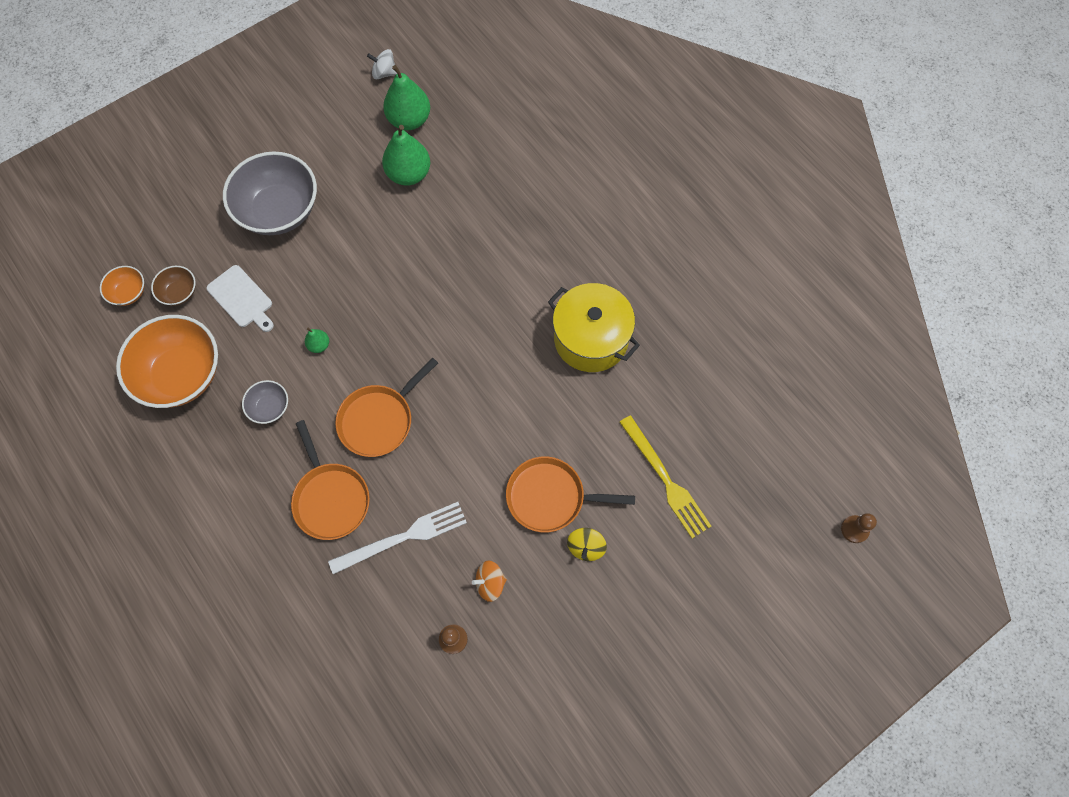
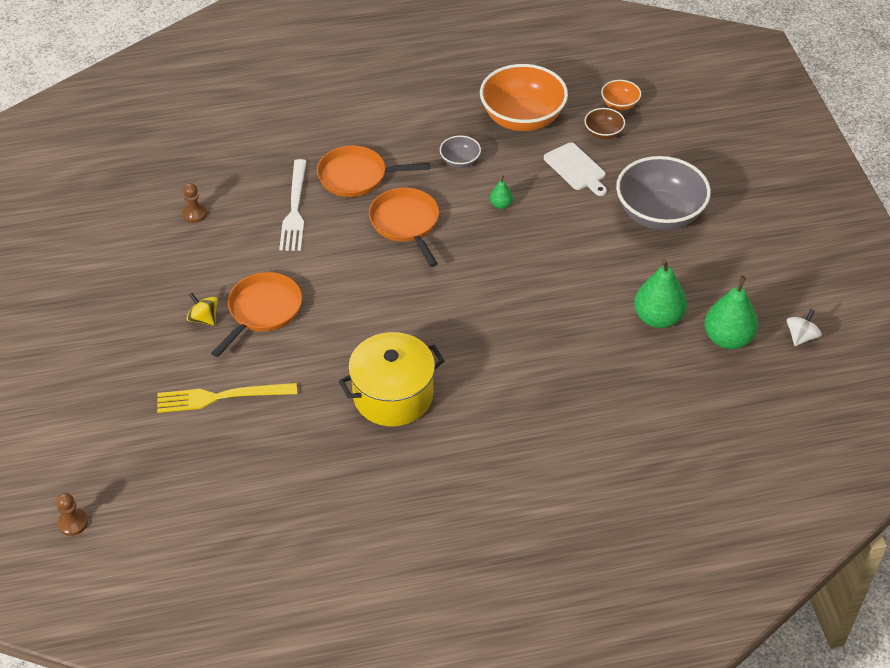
camera: 115 degrees right, 20 degrees down
white cutting board [206,265,274,332] -> white cutting board turned 105 degrees counterclockwise [544,142,607,196]
orange spinning top [472,560,507,602] -> none

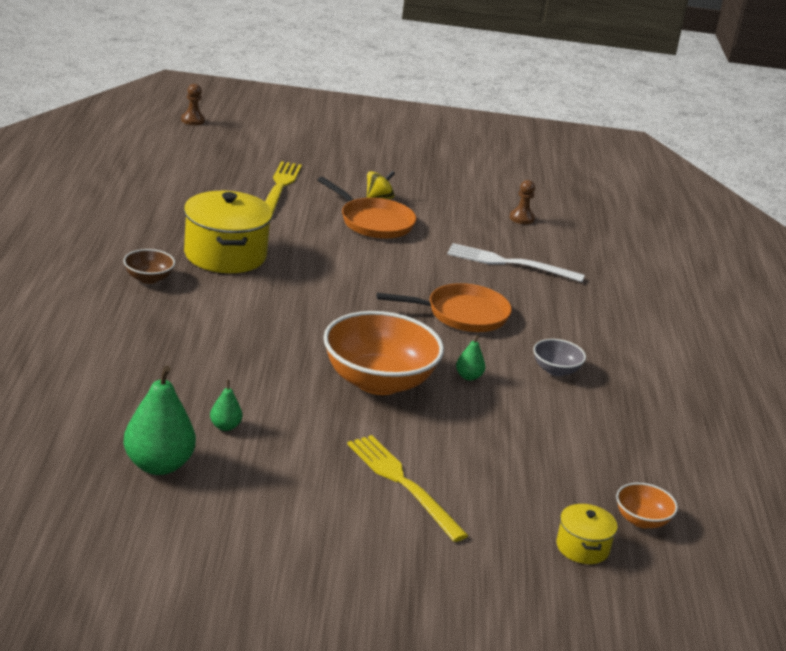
camera: 100 degrees right, 20 degrees down
orange pan [317,145,430,197] -> none
orange bowl [480,64,568,131] -> orange bowl moved to [323,311,444,395]
white cutting board [544,142,607,196] -> none
brown bowl [584,108,625,139] -> brown bowl moved to [123,249,175,284]
grey bowl [616,156,711,230] -> yellow fork [347,435,469,542]
green pear [634,259,687,328] -> green pear [210,380,242,431], size x0.48
white spinning top [786,309,822,346] -> none
none -> yellow pot [556,504,618,564]

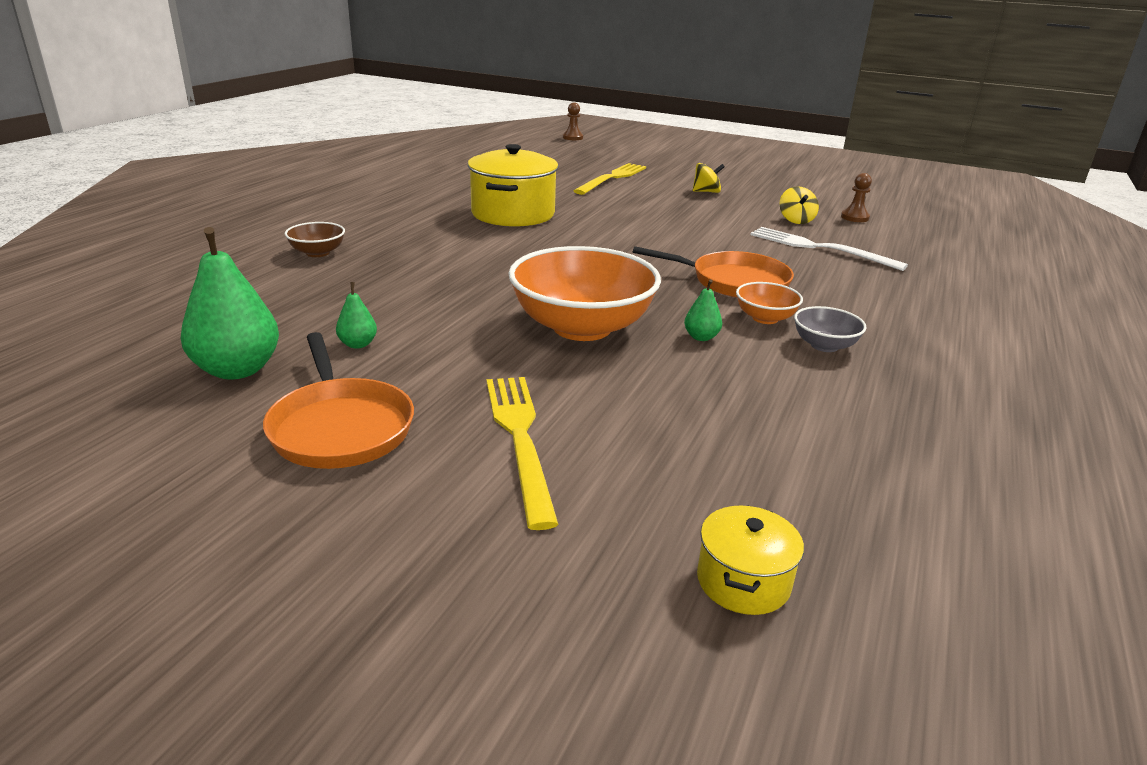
camera: 25 degrees right, 0 degrees up
brown bowl [123,249,175,284] -> brown bowl moved to [285,222,345,257]
orange pan [317,177,416,239] -> orange pan moved to [263,332,414,469]
orange bowl [616,483,678,528] -> orange bowl moved to [736,282,803,324]
none -> yellow spinning top [779,186,819,224]

